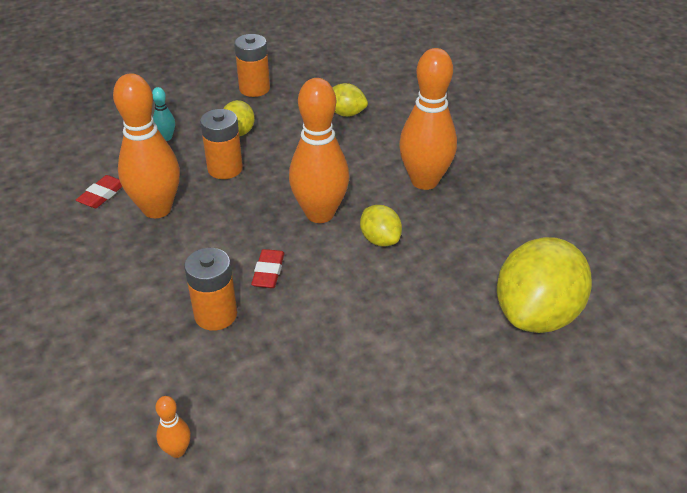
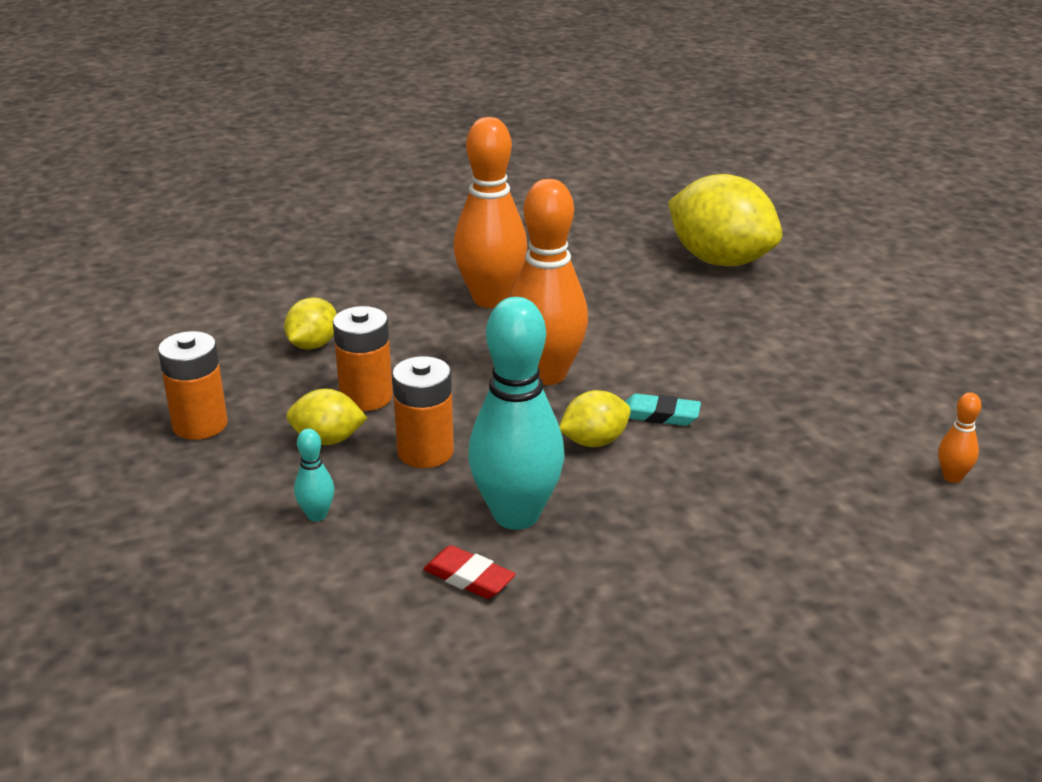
camera: 85 degrees left, 10 degrees down
orange bowling pin [113,73,180,218] -> turquoise bowling pin [468,297,565,530]
orange battery [184,248,237,331] -> orange battery moved to [333,306,393,411]
red eraser [251,249,285,288] -> turquoise eraser [625,394,701,426]
yellow lemon [360,205,402,247] -> yellow lemon moved to [559,390,631,447]

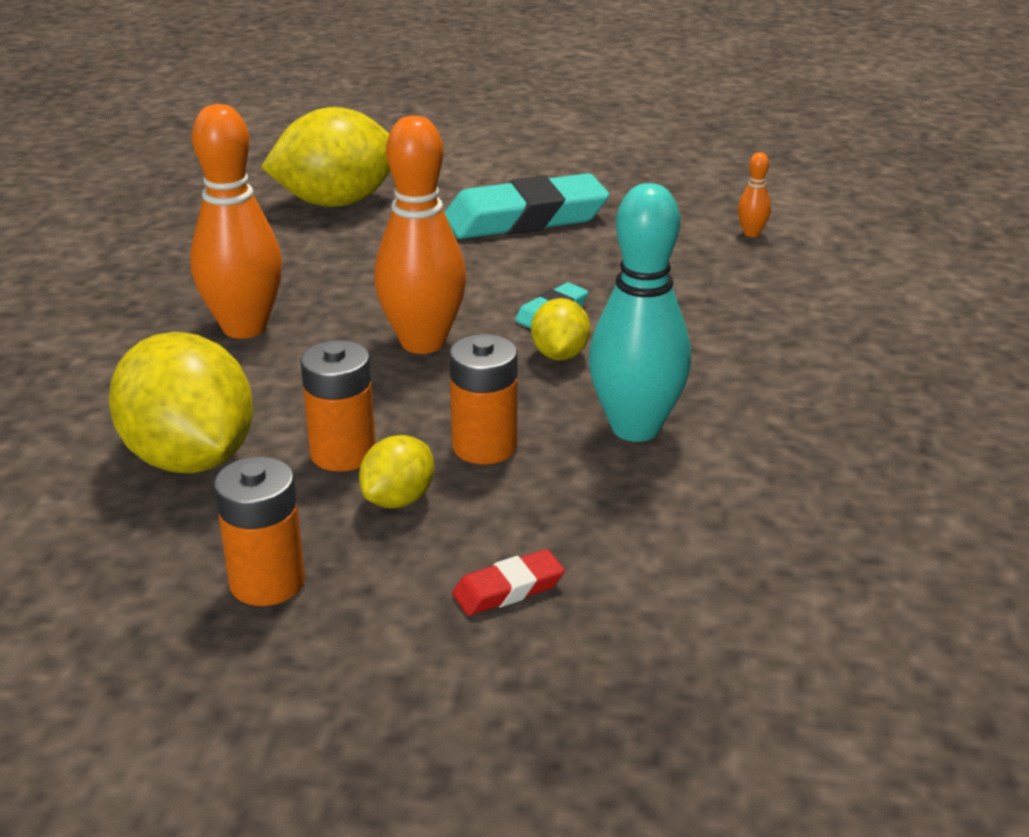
camera: 60 degrees left, 0 degrees up
yellow lemon [284,297,337,350] -> yellow lemon [109,332,253,473], size x2.01
turquoise bowling pin [294,429,334,521] -> none
red eraser [423,545,516,599] -> red eraser moved to [452,549,565,616]
none -> turquoise eraser [445,173,610,239]

